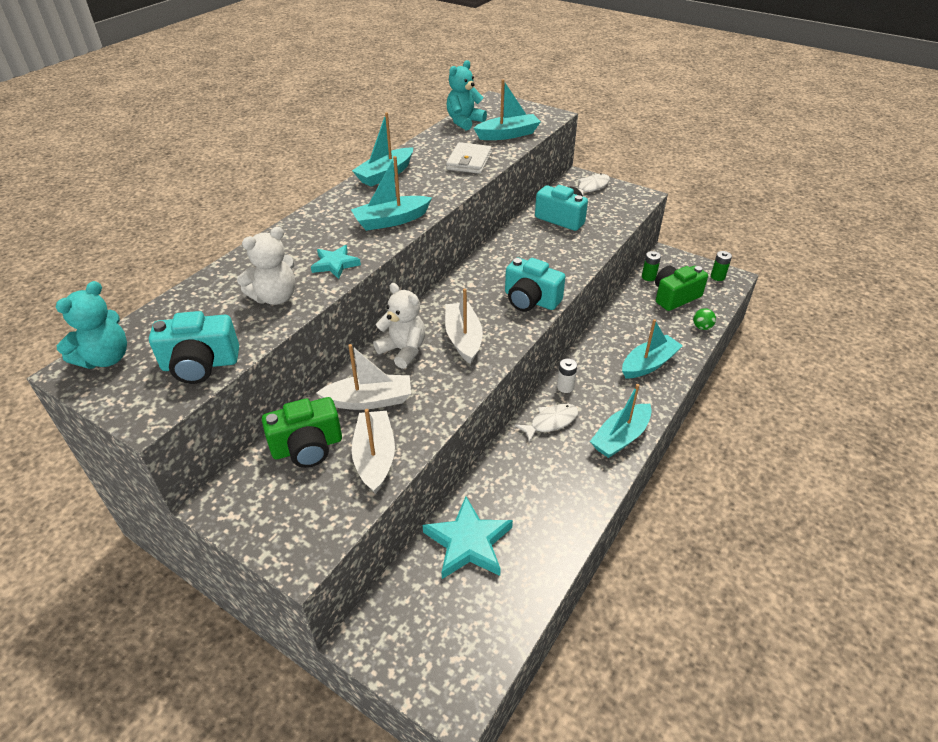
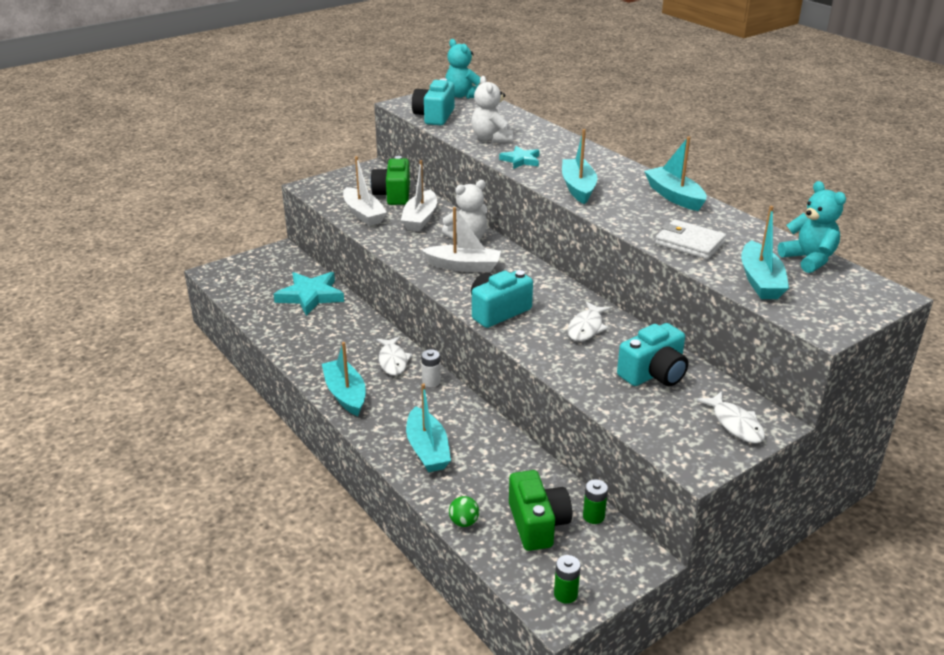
camera: 110 degrees right, 10 degrees down
white boat [352,409,395,494] -> white boat turned 45 degrees clockwise [343,156,387,226]
none -> white fish [568,302,611,341]

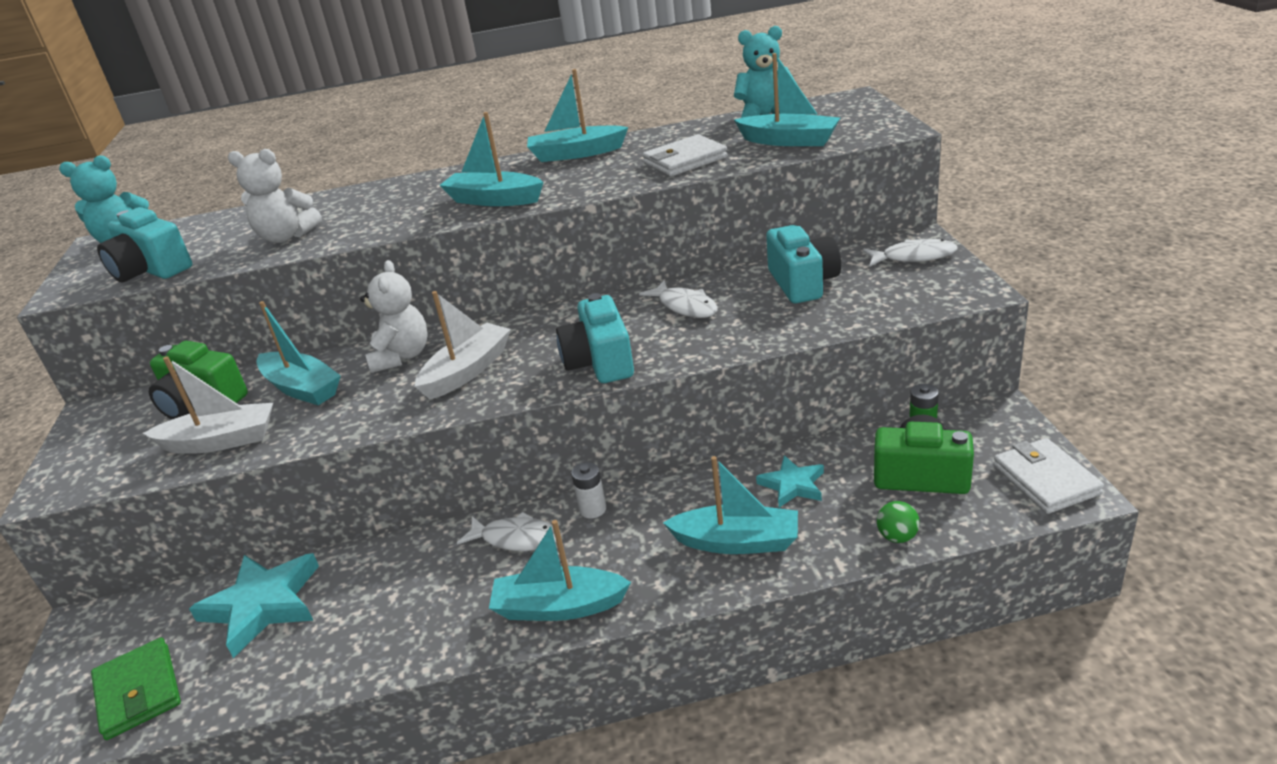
camera: 60 degrees left, 0 degrees up
white boat [401,160,437,232] -> turquoise boat [256,301,341,405]
turquoise star [499,146,539,169] -> turquoise star moved to [756,455,824,508]
green battery [554,555,581,604] -> white wallet [993,438,1104,514]
none -> green wallet [91,637,181,740]

